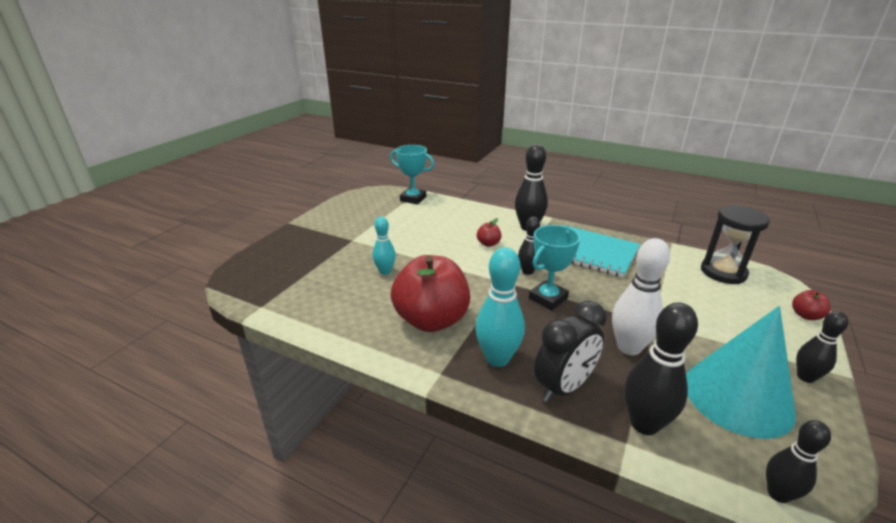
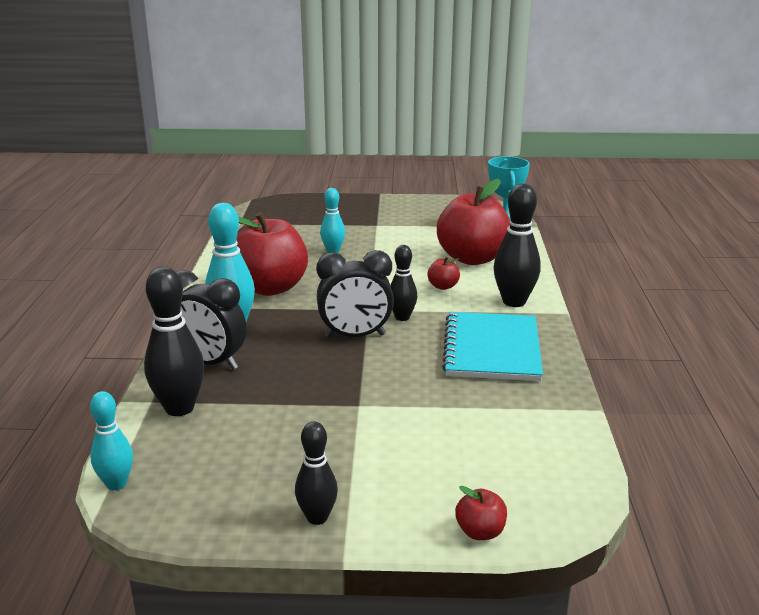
camera: 65 degrees right, 5 degrees down
turquoise trophy [529,225,580,310] -> black clock [317,250,394,339]
white bowling pin [612,238,670,355] -> none
turquoise cone [686,306,796,439] -> none
black hourglass [701,205,770,284] -> none
black bowling pin [766,420,831,503] -> turquoise bowling pin [90,391,133,490]
none -> red apple [437,179,510,265]

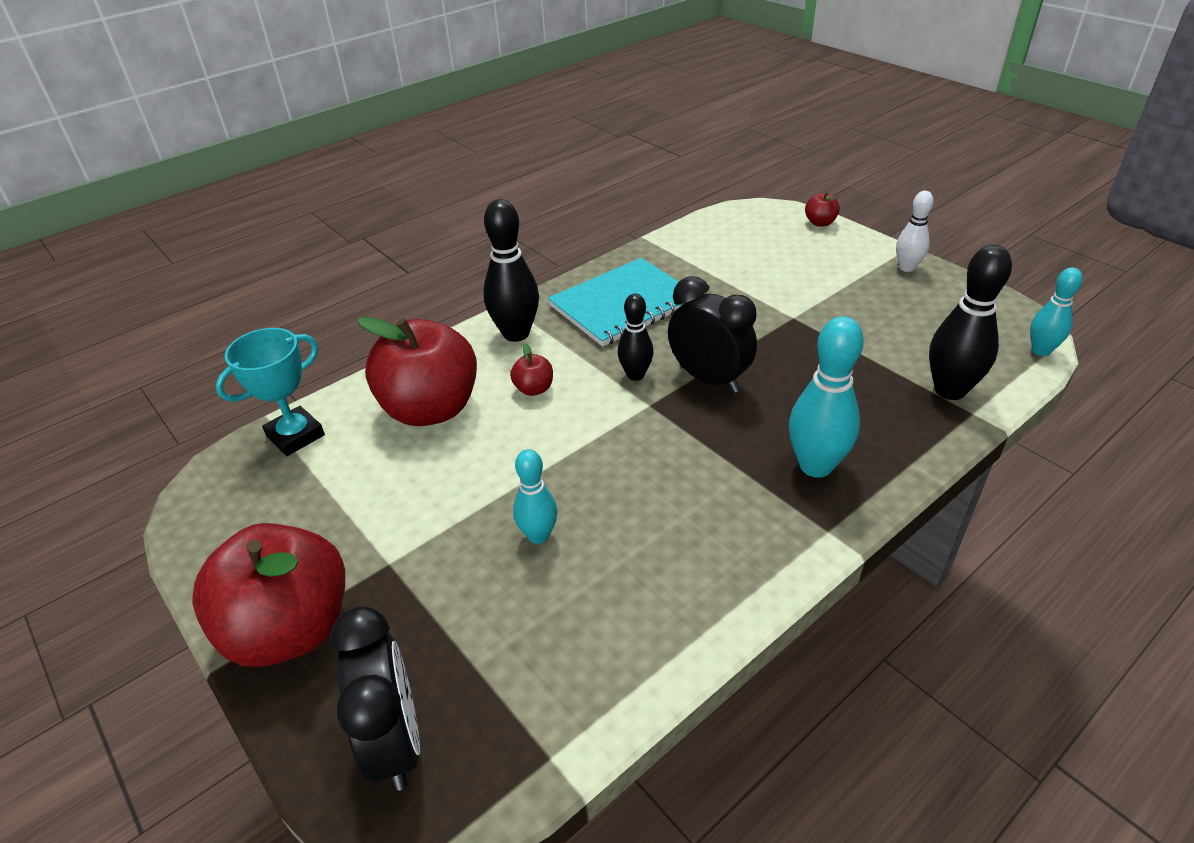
camera: 130 degrees left, 15 degrees up
black clock [176,270,247,370] -> black clock moved to [330,606,420,791]
red apple [236,212,308,296] -> red apple moved to [192,523,345,667]
black bowling pin [295,422,338,525] -> white bowling pin [896,191,934,272]

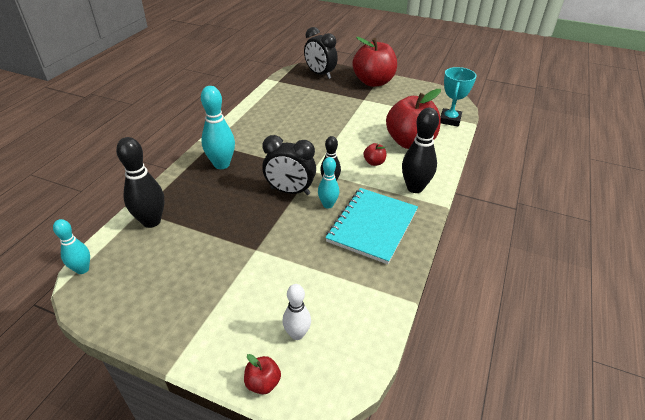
camera: 150 degrees right, 0 degrees up
turquoise bowling pin [513,449,558,544] -> turquoise bowling pin moved to [318,157,339,209]
white bowling pin [896,191,934,272] -> white bowling pin moved to [282,284,311,340]

